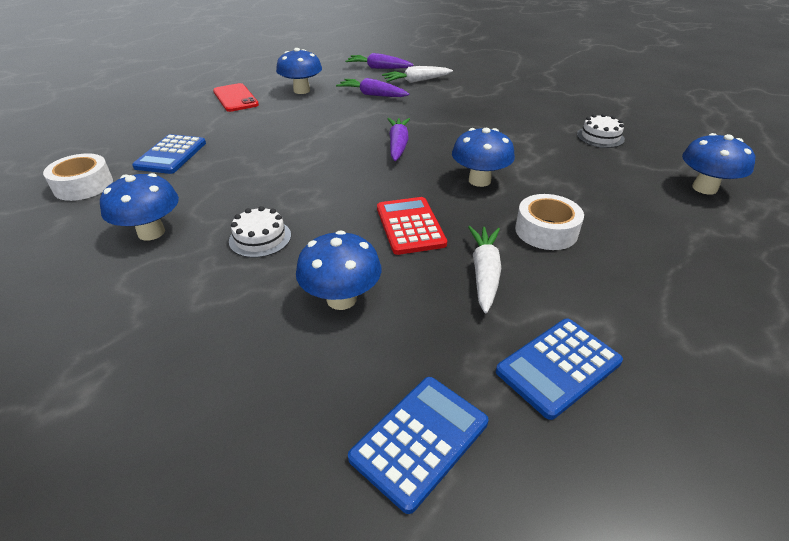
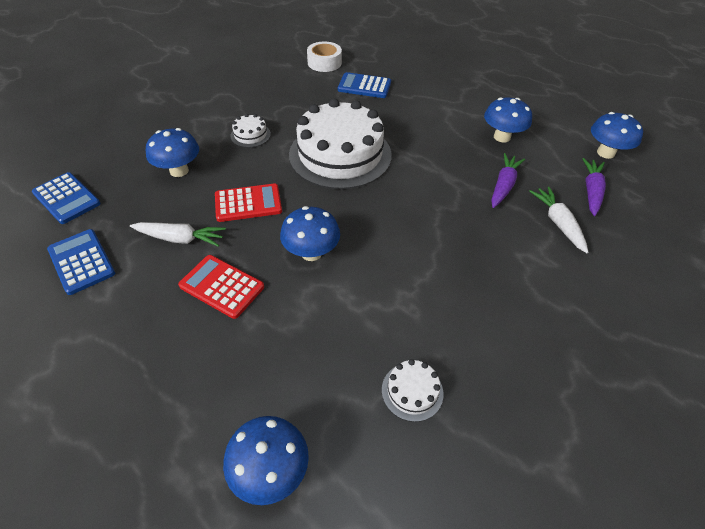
camera: 90 degrees right, 10 degrees up
blue mushroom [100,173,179,241] -> blue mushroom moved to [591,112,643,159]
red phone [213,83,259,112] -> none
purple carrot [388,118,410,161] -> none
white tape [515,194,584,250] -> red calculator [178,255,264,319]
none -> white cake [289,99,392,189]

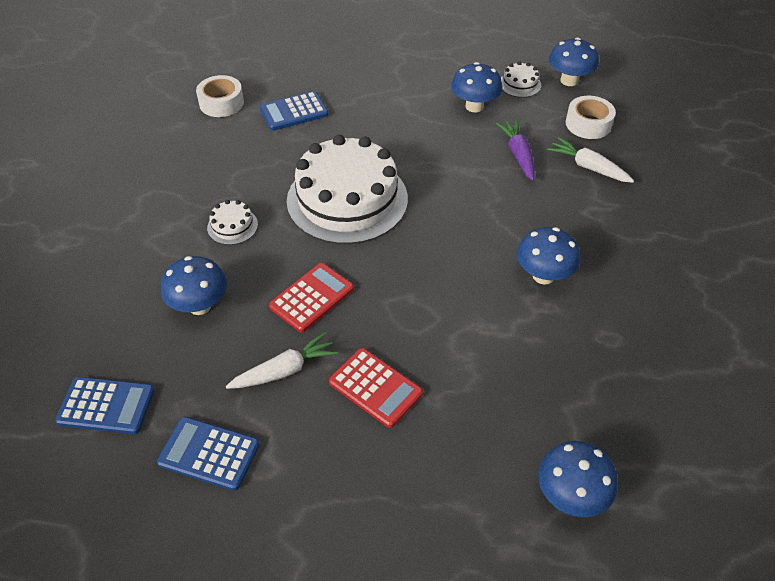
camera: 35 degrees left, 0 degrees up
red calculator [178,255,264,319] -> red calculator turned 135 degrees counterclockwise [329,348,423,428]
blue mushroom [280,206,340,261] -> blue mushroom moved to [517,227,580,285]
white cake [382,359,443,422] -> white cake moved to [501,61,541,98]
purple carrot [582,158,606,216] -> white tape [566,96,616,139]

